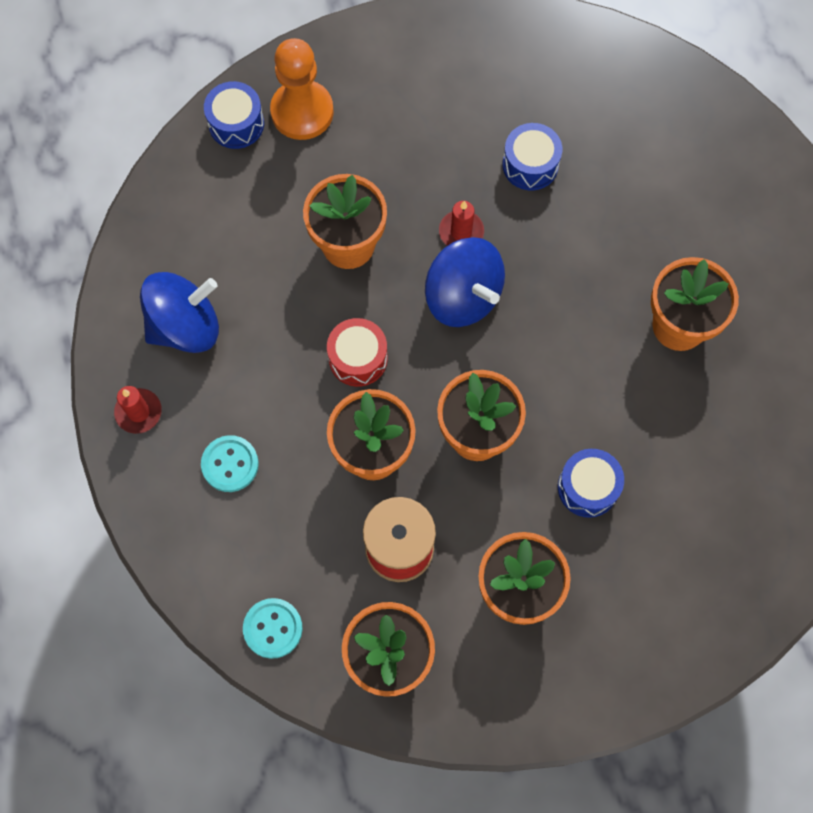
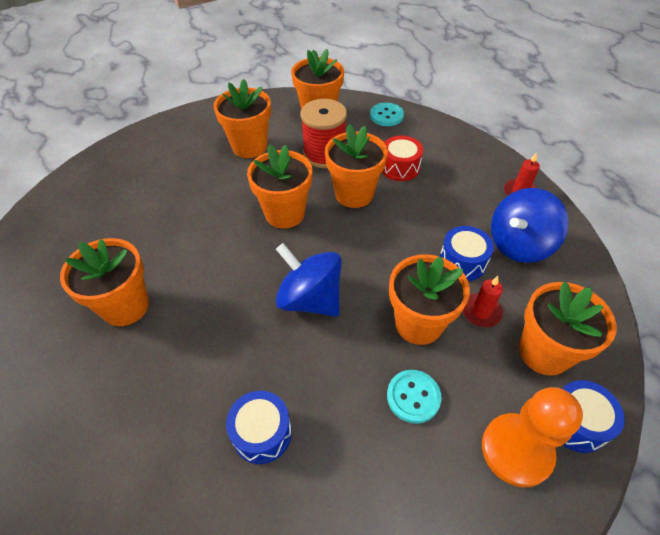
camera: 170 degrees right, 20 degrees down
turquoise button [201,435,259,492] -> turquoise button moved to [387,370,442,424]
red drum [327,318,388,387] -> red drum moved to [382,136,423,181]
red candle [439,201,484,246] -> red candle moved to [463,276,503,327]
blue drum [558,449,624,518] -> blue drum moved to [439,226,494,281]
none -> orange flower pot [519,282,617,376]

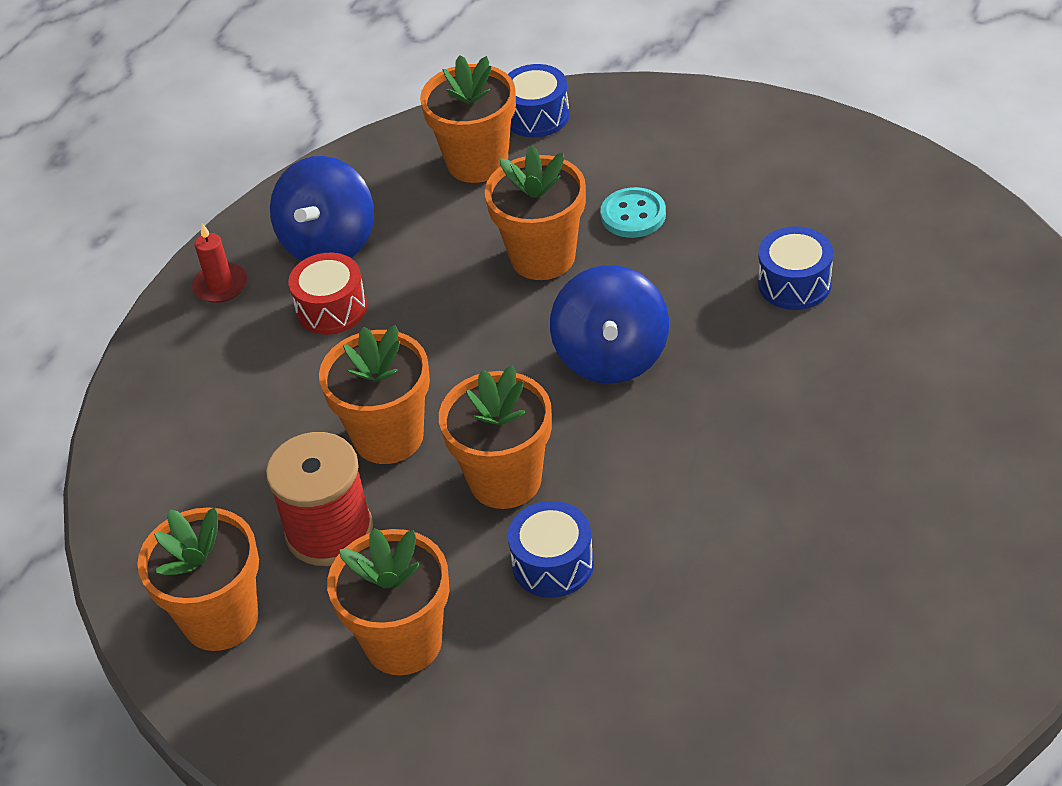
camera: 125 degrees left, 5 degrees down
orange flower pot [60,238,149,326] -> none
turquoise button [370,103,404,126] -> none
red drum [382,136,423,181] -> red drum moved to [288,253,367,335]
blue drum [439,226,494,281] -> blue drum moved to [508,501,594,598]
red candle [463,276,503,327] -> none
orange pawn [482,387,583,488] -> none
blue spinning top [491,188,569,263] -> blue spinning top turned 90 degrees clockwise [270,156,374,261]

